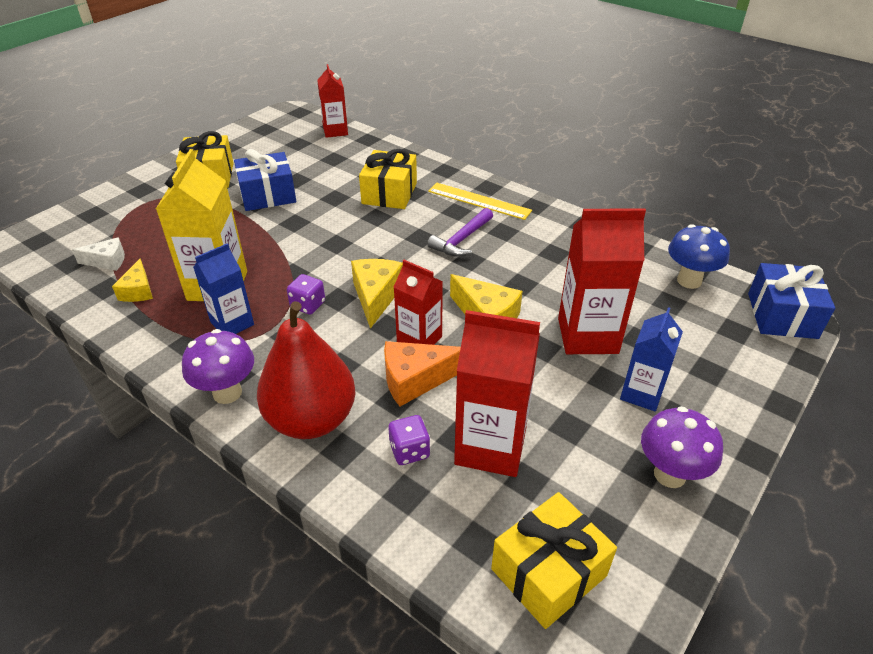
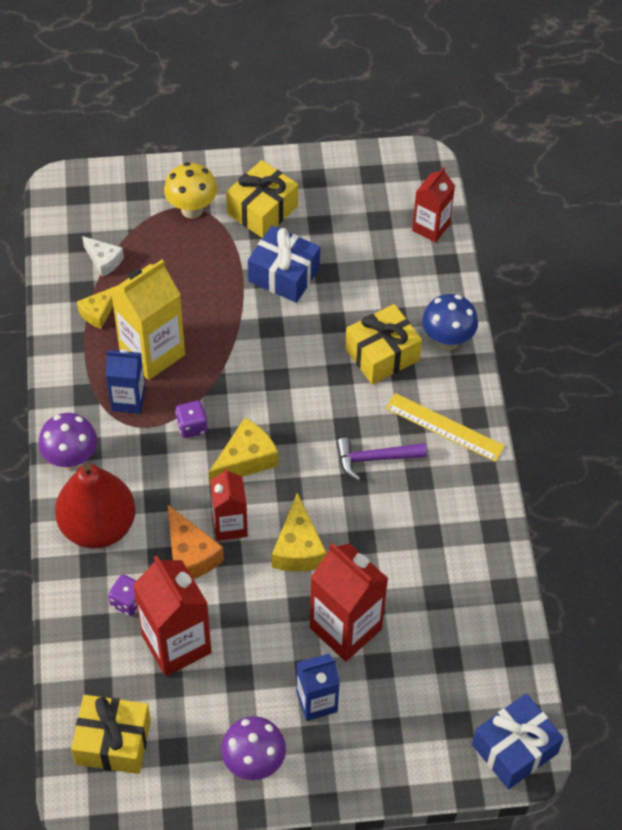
camera: 45 degrees right, 15 degrees up
orange cheese [384,341,461,406] -> orange cheese turned 150 degrees counterclockwise [167,504,224,579]
yellow ruler [428,183,532,220] -> yellow ruler turned 45 degrees counterclockwise [385,393,505,462]
blue mushroom [668,224,730,289] -> blue mushroom moved to [422,294,478,351]
none -> yellow mushroom [164,162,218,219]

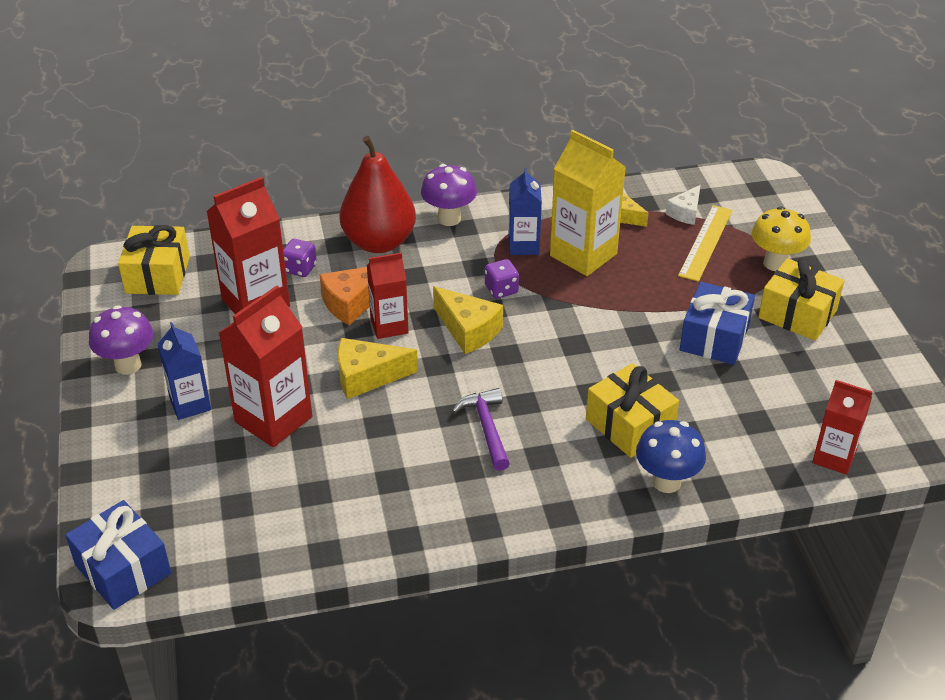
camera: 85 degrees right, 15 degrees down
yellow ruler [385,393,505,462] -> yellow ruler moved to [678,205,732,282]

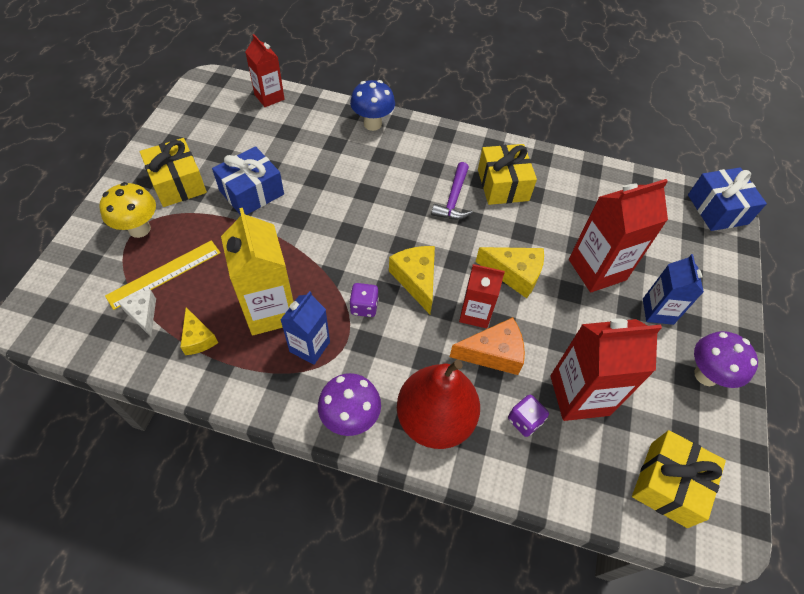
camera: 155 degrees left, 15 degrees up
yellow gift [586,363,679,458] -> yellow gift moved to [478,144,537,205]
white cheese [666,185,701,225] -> white cheese turned 90 degrees counterclockwise [118,290,156,337]

